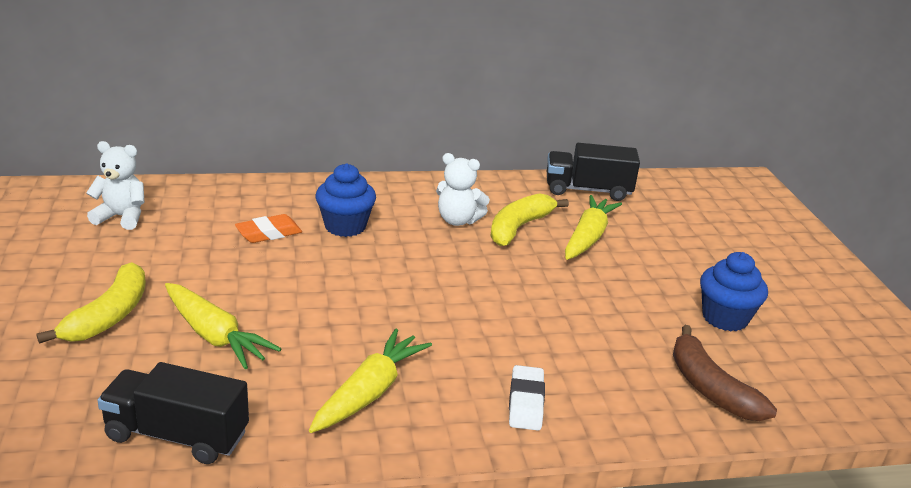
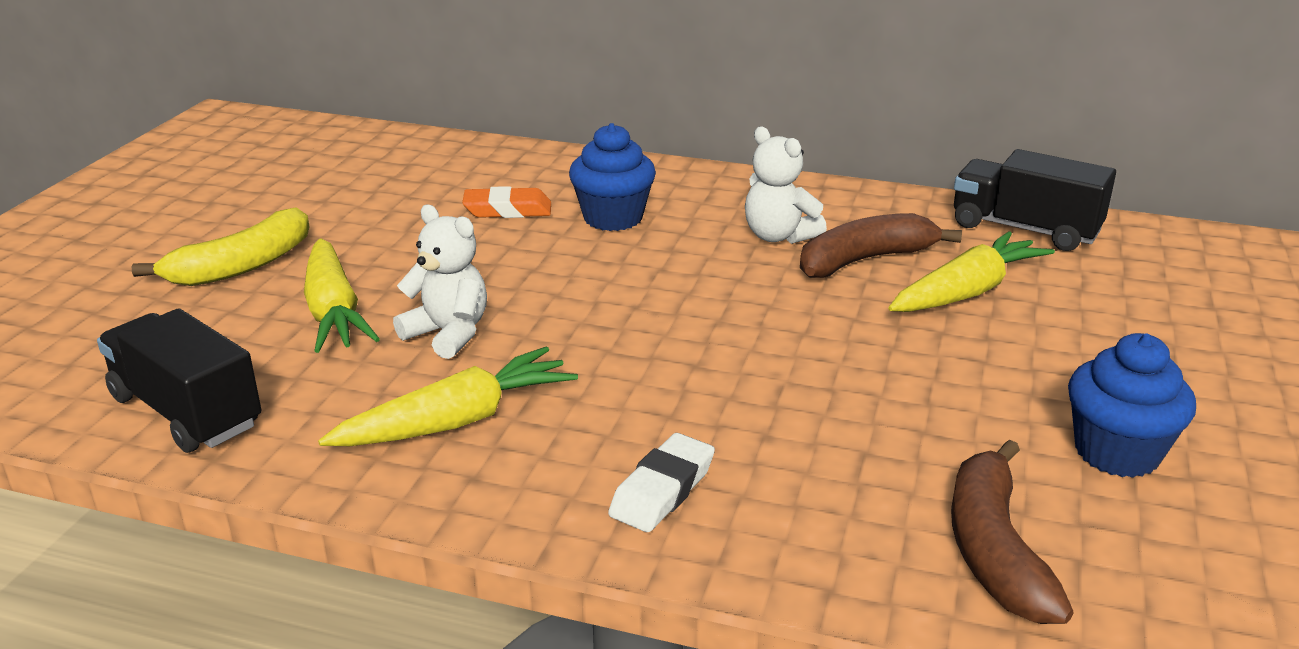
camera: 30 degrees right, 0 degrees up
white teddy bear [86,141,144,230] -> white teddy bear moved to [393,205,487,359]
yellow banana [490,193,569,246] -> brown banana [800,213,962,278]

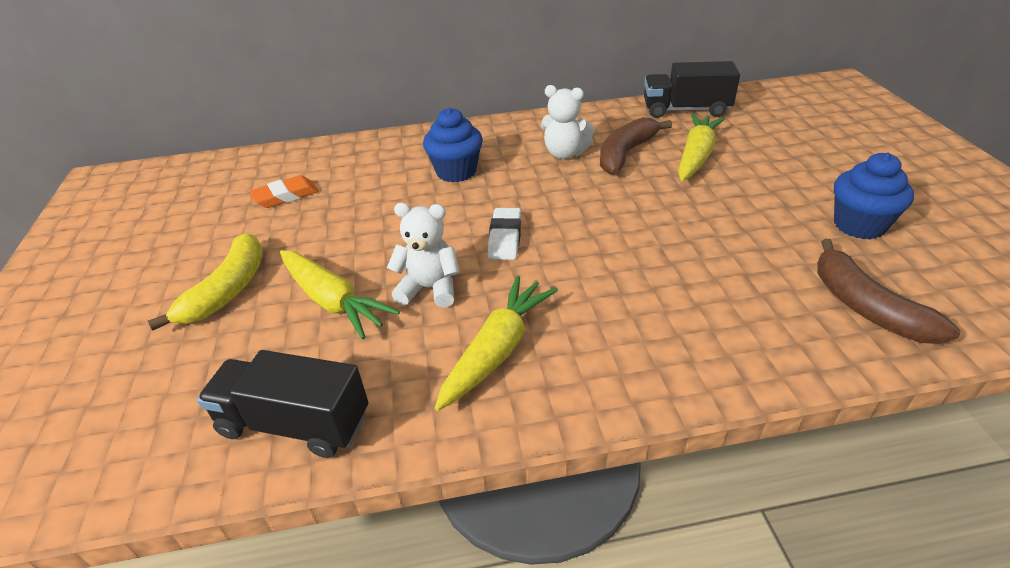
camera: 25 degrees left, 10 degrees up
orange eraser [462,186,551,218] -> orange eraser moved to [249,175,318,208]
white eraser [608,433,715,532] -> white eraser moved to [488,208,521,260]

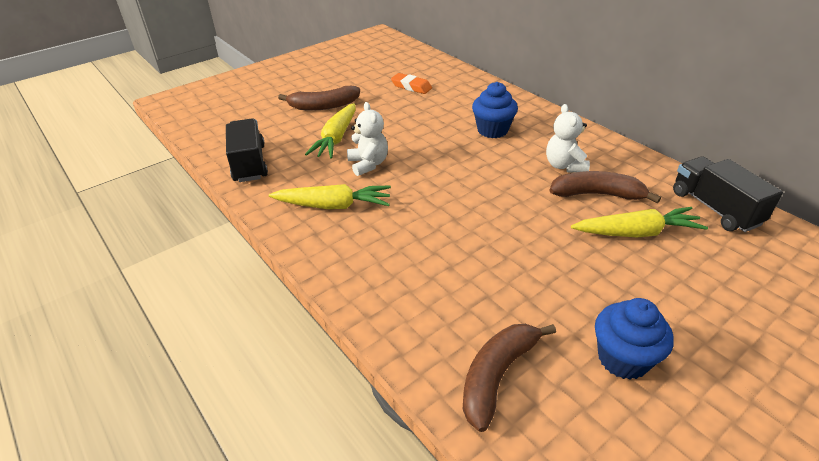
camera: 60 degrees right, 0 degrees up
yellow banana [148,233,263,330] -> brown banana [278,86,360,111]
white eraser [488,208,521,260] -> none

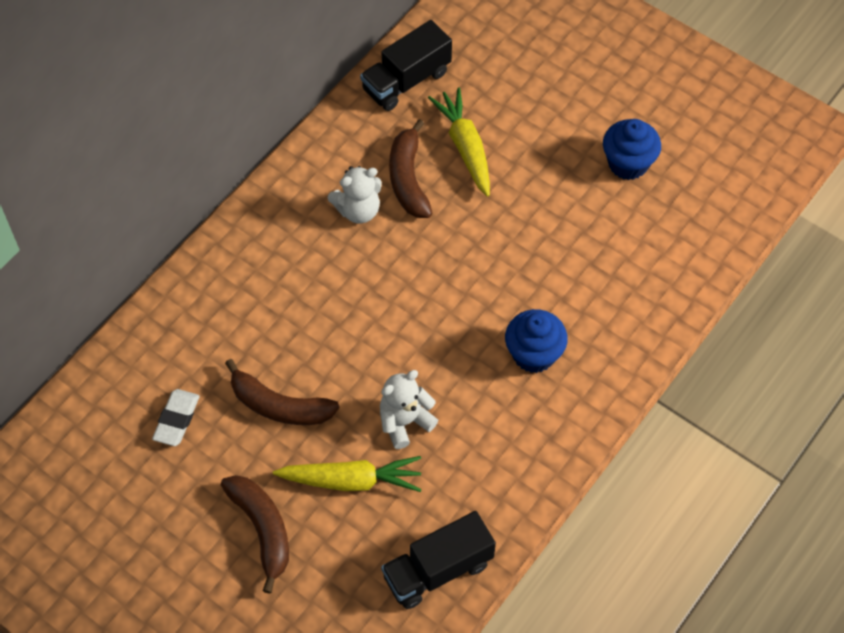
camera: 105 degrees left, 20 degrees up
yellow carrot [269,184,391,209] -> none
orange eraser [391,73,432,94] -> white eraser [152,389,200,446]
brown banana [463,324,556,432] -> brown banana moved to [225,359,340,425]
blue cupcake [472,82,518,138] -> blue cupcake moved to [505,309,568,373]

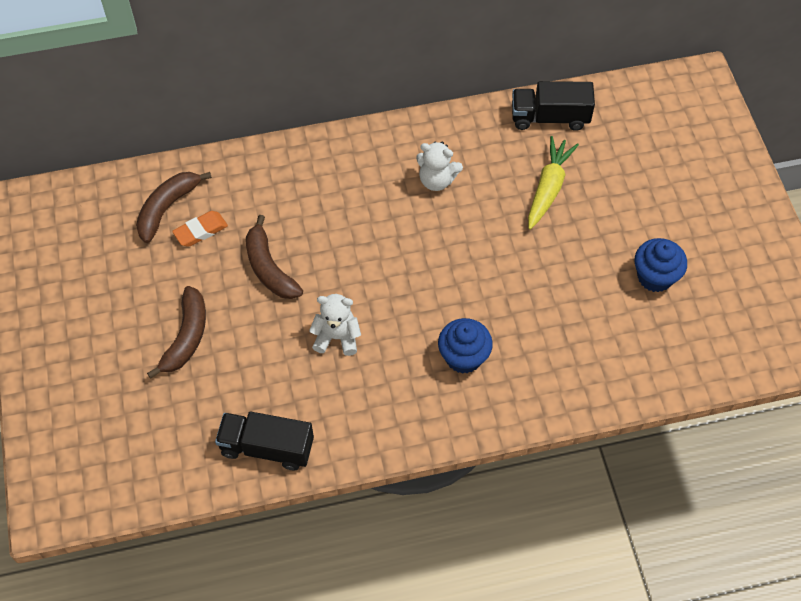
camera: 40 degrees right, 0 degrees up
white eraser [152,389,200,446] -> orange eraser [172,211,228,247]
yellow carrot [273,456,422,492] -> none
brown banana [389,119,433,218] -> brown banana moved to [136,172,212,243]

